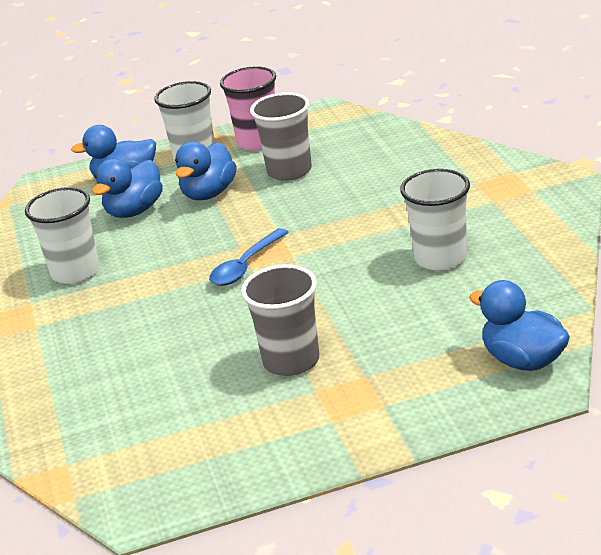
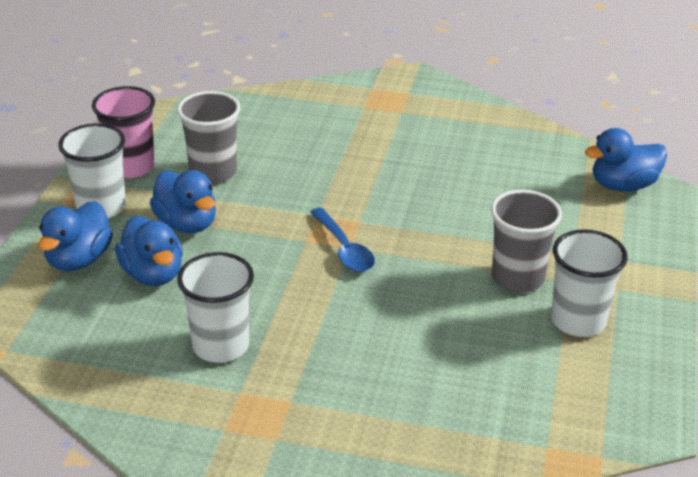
camera: 65 degrees left, 5 degrees up
white cup [400,169,470,271] -> white cup moved to [551,229,628,337]

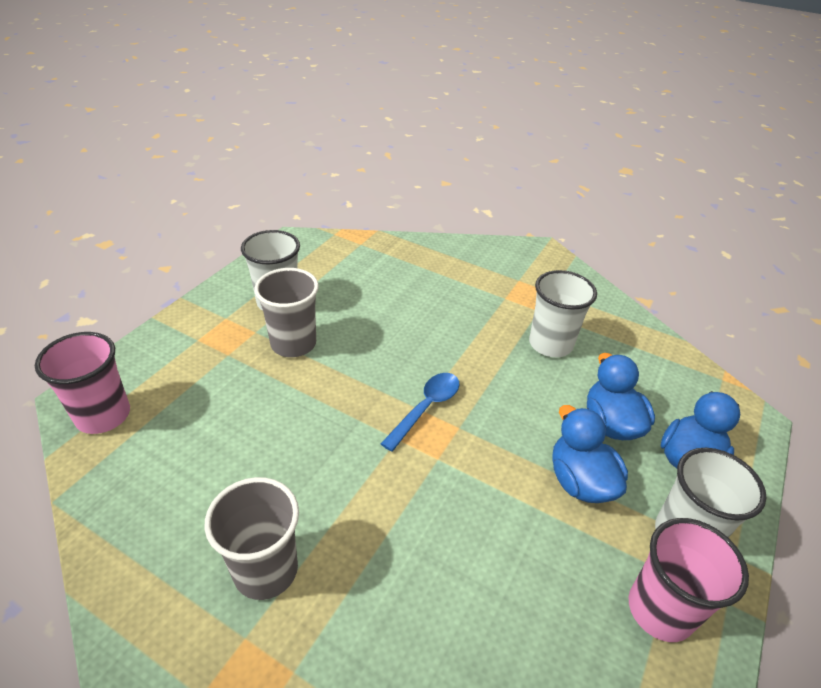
camera: 165 degrees left, 5 degrees up
grey cup [177,91,240,183] -> grey cup moved to [205,477,299,600]
blue spoon [310,208,375,272] -> blue spoon turned 45 degrees clockwise [381,373,460,452]
blue duck [585,128,667,191] -> pink cup [35,332,130,434]

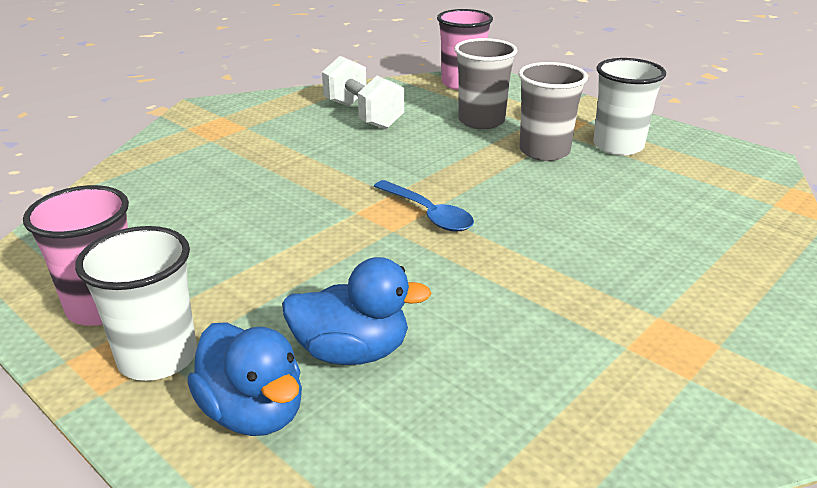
camera: 105 degrees right, 10 degrees down
grey cup [205,477,299,600] -> grey cup moved to [454,38,518,129]
white cup [529,270,597,357] -> none
blue duck [552,405,628,503] -> none
none -> white dumbbell [322,56,404,129]

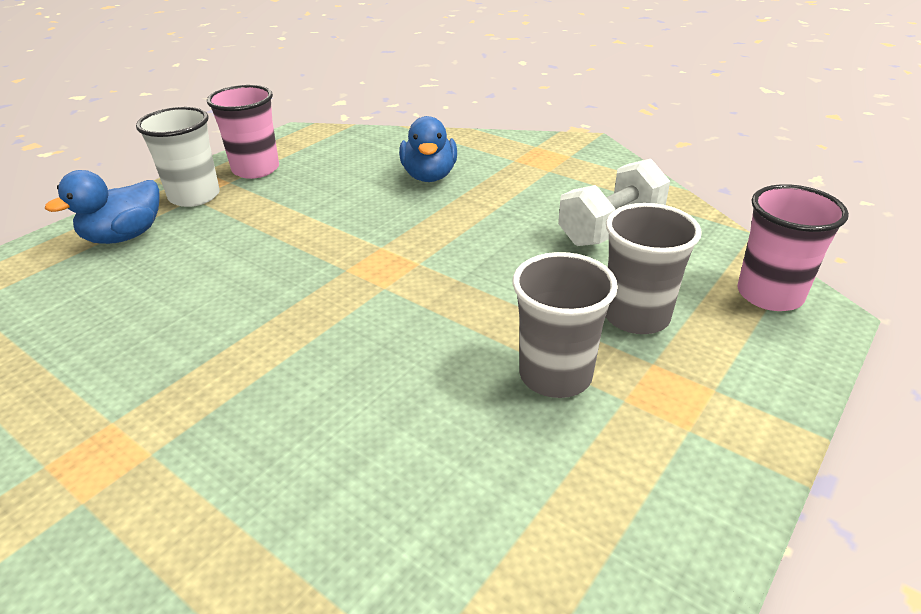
camera: 85 degrees right, 5 degrees up
blue duck [282,257,432,365] -> blue duck moved to [399,116,457,182]
blue spoon [374,180,474,232] -> none
white cup [593,58,666,155] -> none

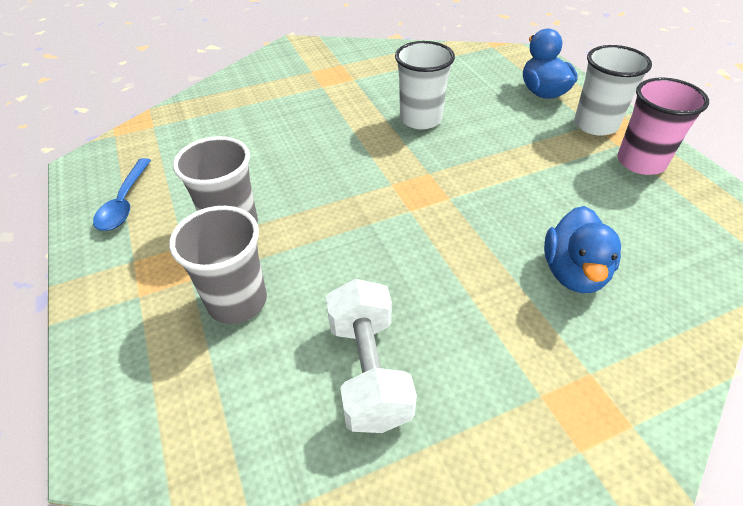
camera: 120 degrees right, 10 degrees up
blue duck [399,116,457,182] -> blue duck turned 105 degrees counterclockwise [544,206,621,293]
pink cup [737,184,849,311] -> none
none -> blue spoon [93,158,151,231]
none -> white cup [395,41,455,129]

